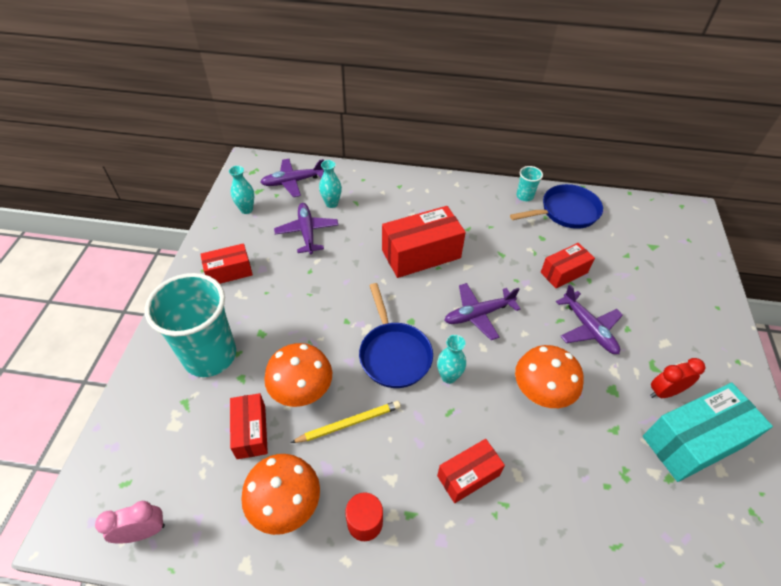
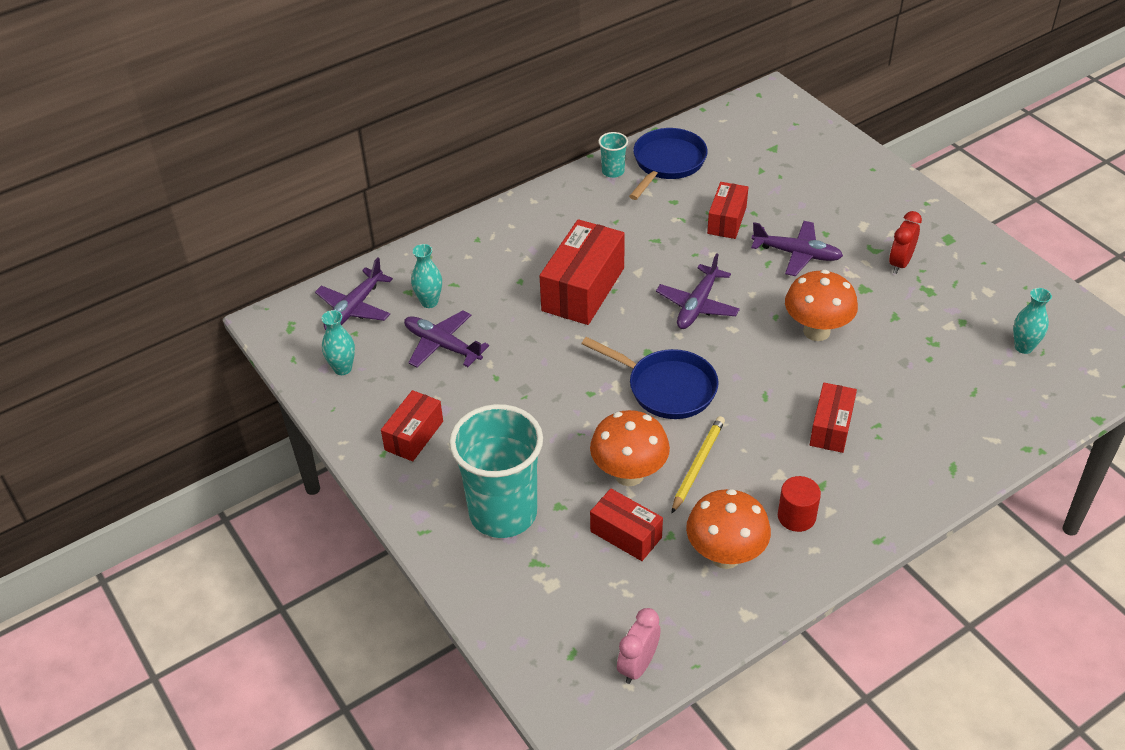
camera: 40 degrees left, 5 degrees down
turquoise vase [437,335,466,384] -> turquoise vase moved to [1013,288,1052,354]
turquoise box [643,383,773,482] -> none

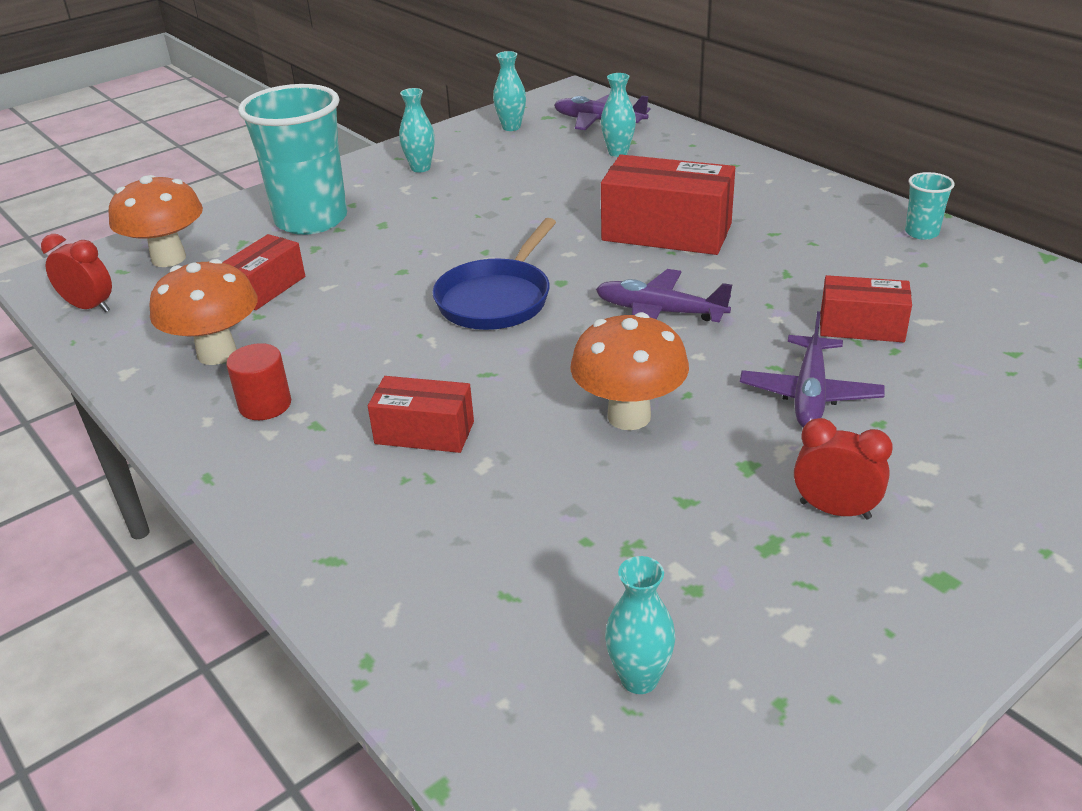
camera: 85 degrees right, 10 degrees down
red box [381,390,443,461] -> turquoise vase [399,88,435,172]
purple plane [404,310,489,368] -> none
orange mushroom [590,410,670,486] -> orange mushroom moved to [108,175,203,267]
pink clock [617,608,661,684] -> red clock [41,234,112,312]
blue pan [629,128,708,200] -> none
yellow pencil [672,416,725,513] -> none

